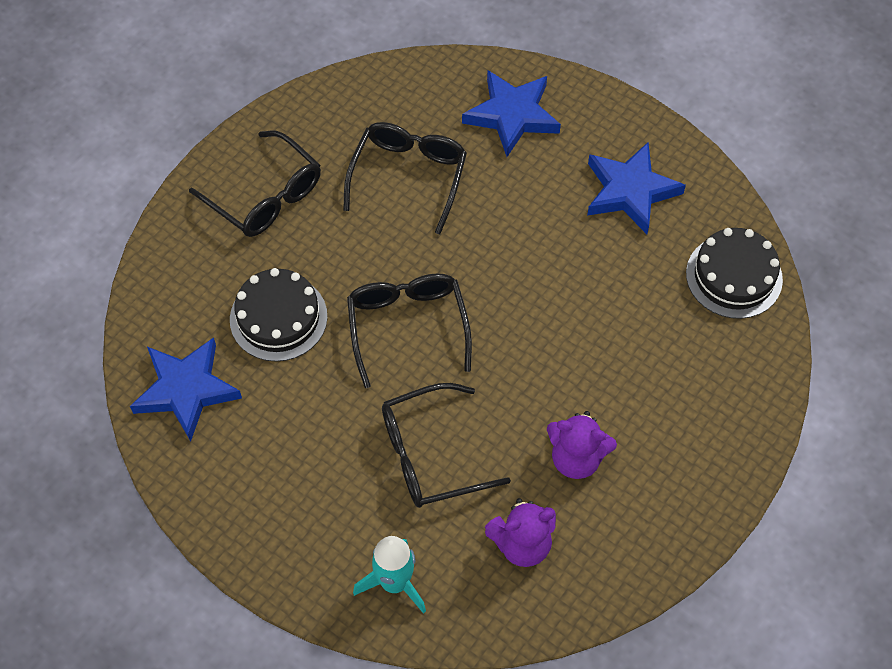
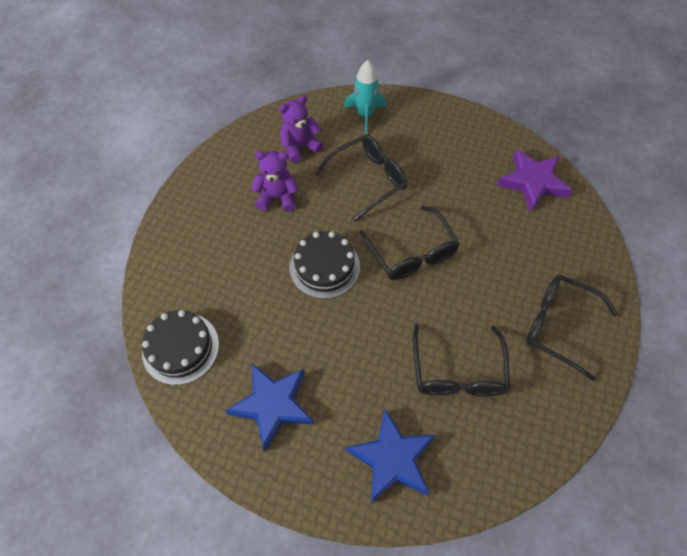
camera: 165 degrees right, 0 degrees up
blue star [130,337,242,442] -> purple star [497,149,572,211]
black cake [230,268,327,362] -> black cake moved to [289,231,360,299]

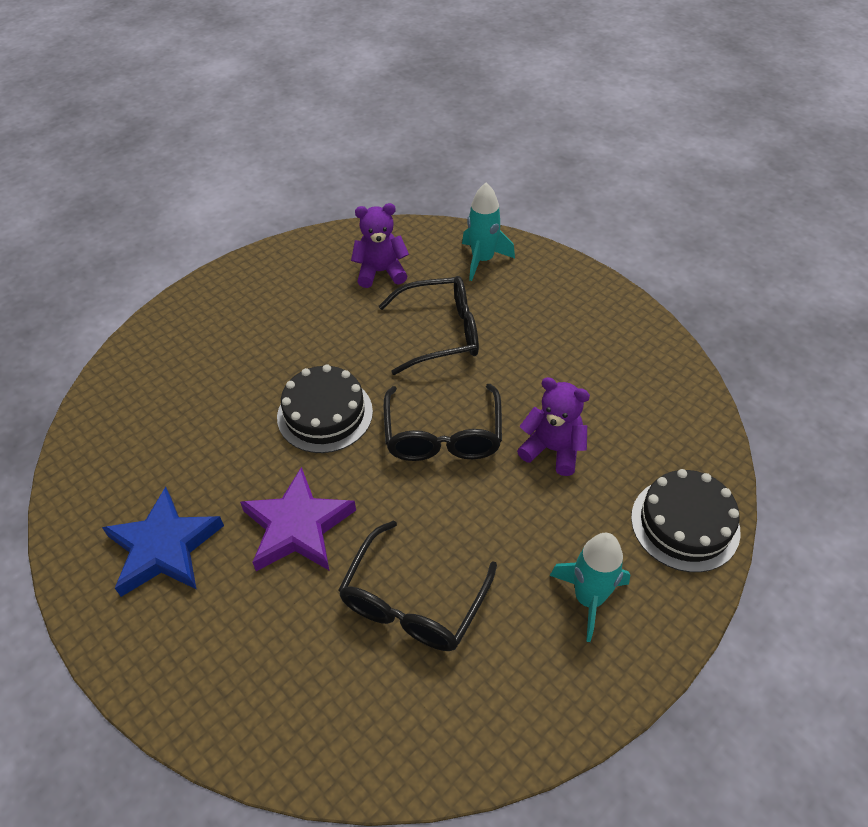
camera: 25 degrees right, 10 degrees down
black cake [142,310,219,385] -> black cake moved to [631,469,741,572]
purple teddy bear [251,151,298,212] -> purple teddy bear moved to [517,377,590,476]
blue star [346,409,435,503] -> none
purple star [497,149,572,211] -> purple star moved to [240,467,356,571]
black glasses [526,274,618,381] -> turquoise rocket [550,533,630,642]

